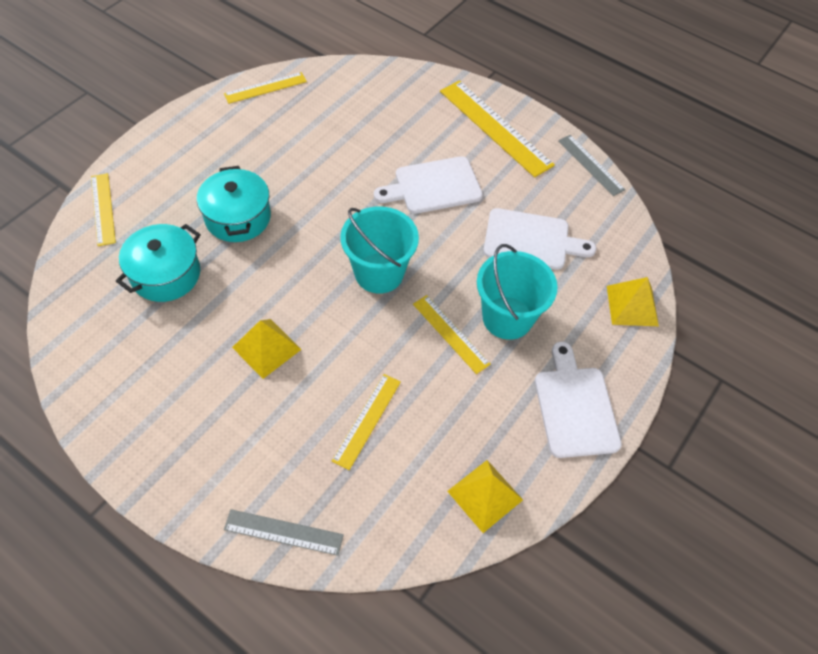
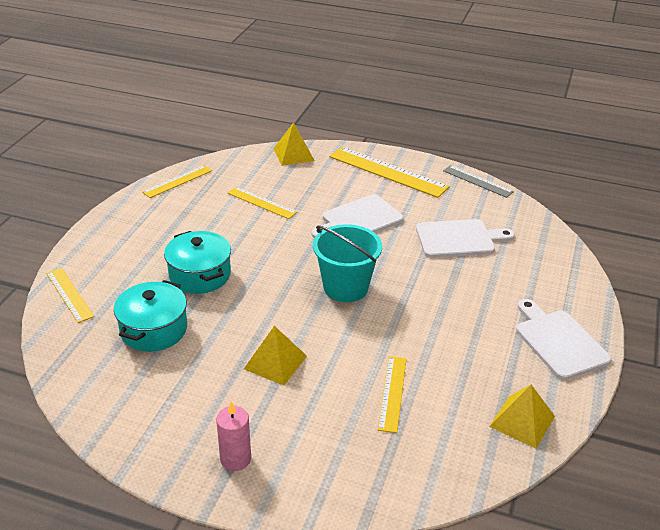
camera: 15 degrees left, 20 degrees down
grey ruler [224,509,344,556] -> none
yellow ruler [413,295,491,374] -> yellow ruler moved to [228,187,297,219]
turquoise bucket [477,244,558,340] -> none
yellow pyramid [607,277,659,326] -> yellow pyramid moved to [273,122,315,166]
none -> pink candle [216,402,251,471]

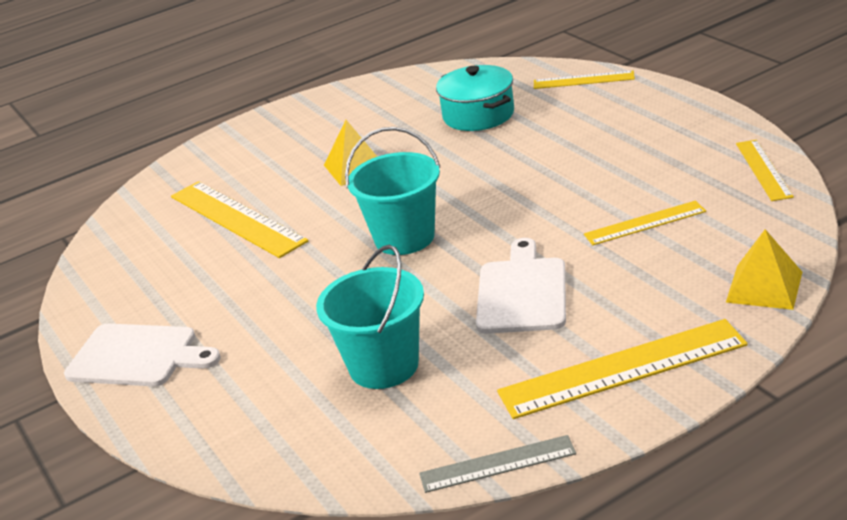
camera: 135 degrees right, 5 degrees down
turquoise pot [164,231,231,294] -> none
pink candle [216,402,251,471] -> none
yellow ruler [378,356,407,433] -> yellow ruler [171,181,308,258], size x1.74
white cutting board [416,219,515,258] -> turquoise bucket [316,245,424,389]
yellow pyramid [489,385,555,449] -> none

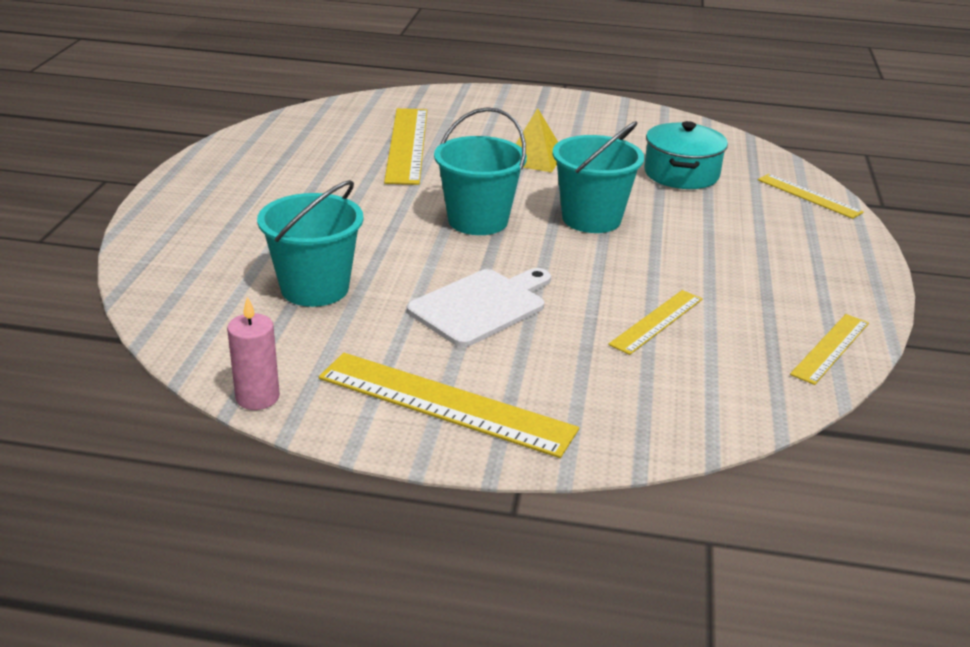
camera: 35 degrees right, 0 degrees up
white cutting board [64,324,221,386] -> none
grey ruler [419,435,576,493] -> pink candle [227,297,280,410]
yellow ruler [584,201,706,245] -> yellow ruler turned 75 degrees counterclockwise [608,290,702,355]
yellow pyramid [726,229,802,310] -> none
none -> turquoise bucket [553,122,644,233]

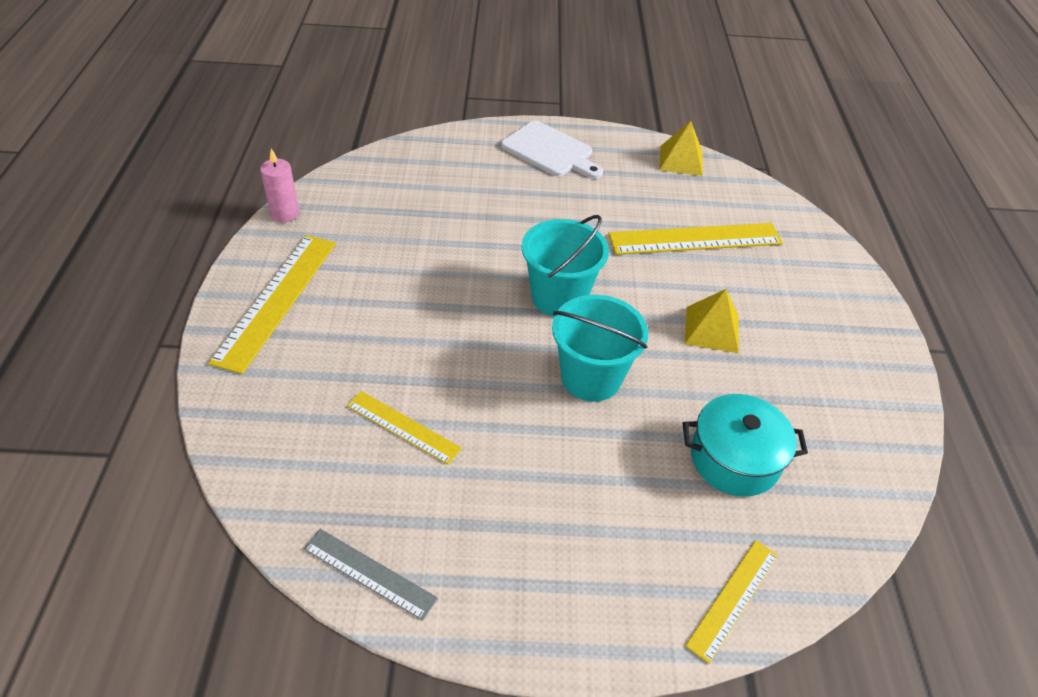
camera: 80 degrees right, 15 degrees up
turquoise bucket [257,180,364,307] -> none
white cutting board [407,268,551,347] -> white cutting board moved to [501,121,603,179]
yellow ruler [790,314,869,385] -> grey ruler [303,529,438,621]
none -> yellow pyramid [659,121,702,176]

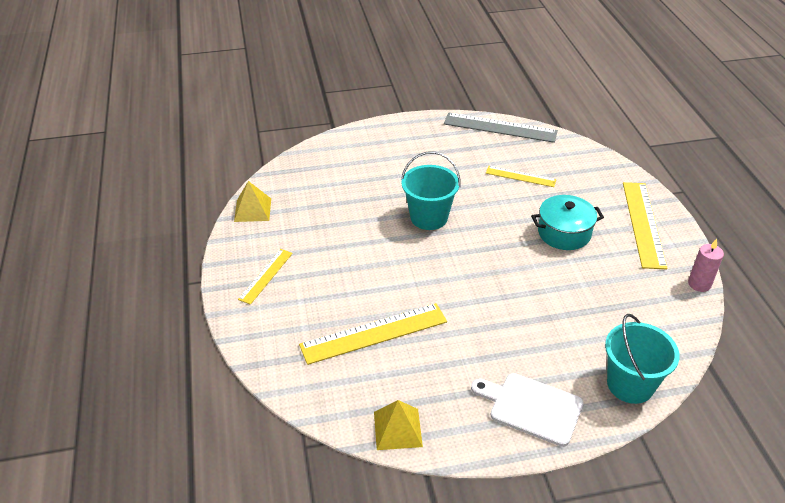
camera: 170 degrees right, 5 degrees down
grey ruler [303,529,438,621] -> grey ruler [444,113,558,143], size x1.74
turquoise bucket [522,215,609,316] -> turquoise bucket moved to [605,314,680,404]
turquoise pot [683,394,808,497] -> turquoise pot moved to [531,195,604,250]
yellow pyramid [685,289,739,353] -> yellow pyramid moved to [234,181,271,222]
yellow ruler [685,540,778,664] -> yellow ruler moved to [238,249,293,305]

